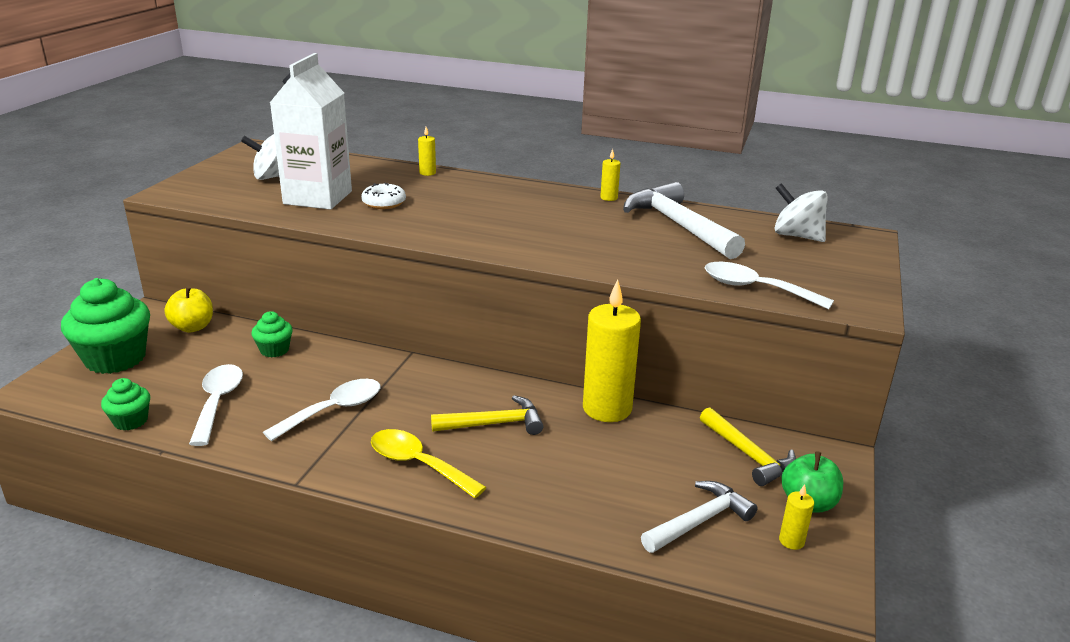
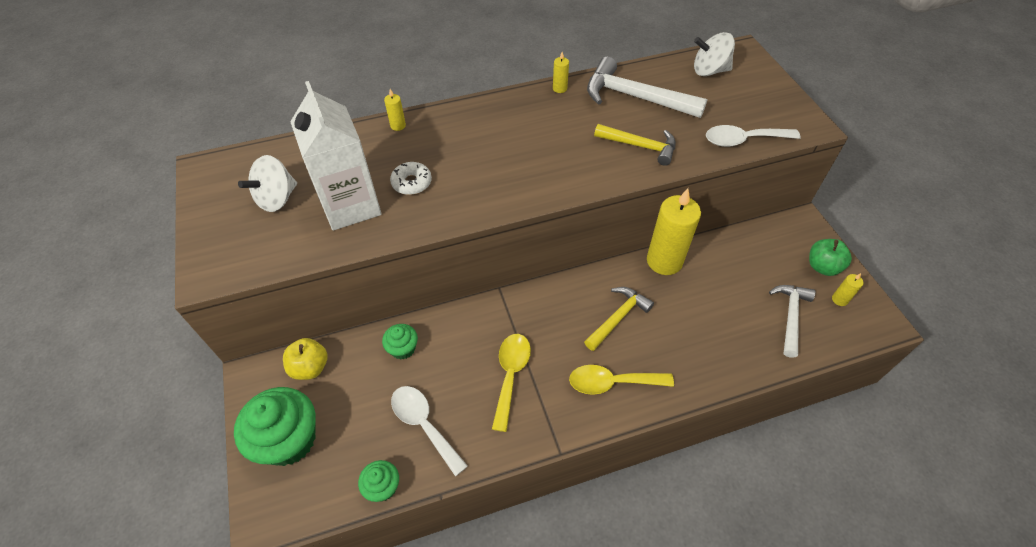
camera: 35 degrees left, 25 degrees up
white spoon [263,379,380,441] -> yellow spoon [492,334,531,432]
yellow hammer [700,407,796,486] -> yellow hammer moved to [594,124,676,166]

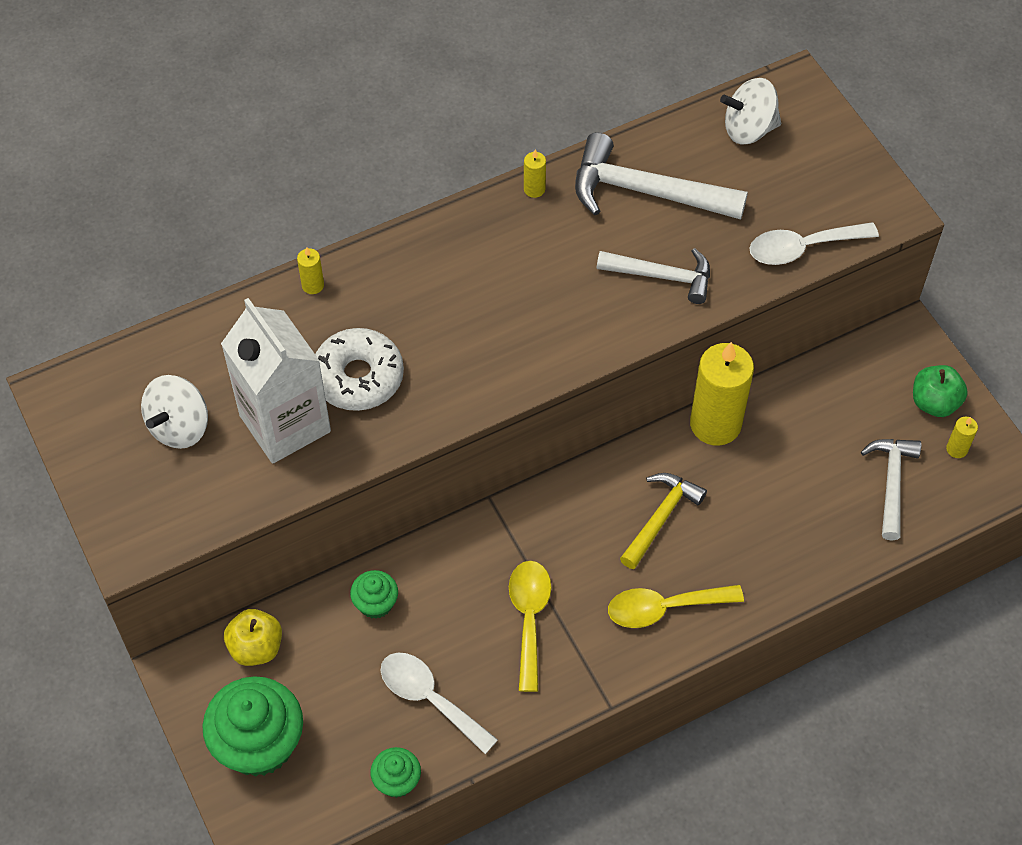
camera: 10 degrees left, 5 degrees up
white donut [390,162,432,195] -> white donut [315,328,404,411], size x1.63
yellow hammer [594,124,676,166] -> white hammer [597,248,710,304]

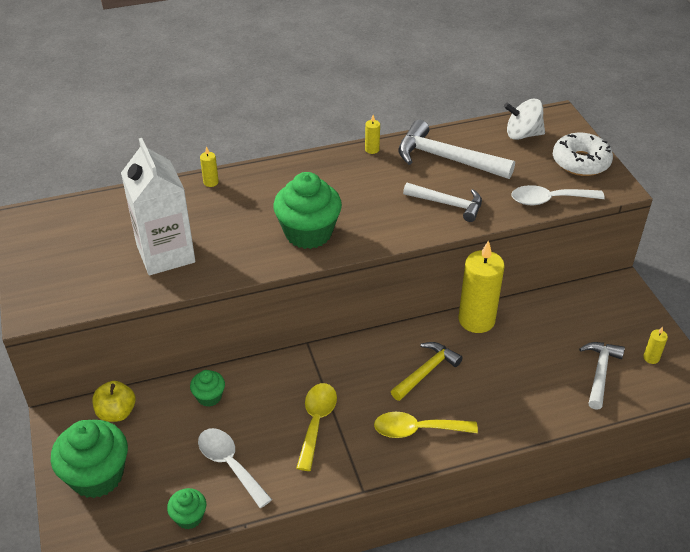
camera: 10 degrees right, 15 degrees down
white spinning top [141,375,208,449] -> none
white donut [315,328,404,411] -> white donut moved to [553,133,613,176]
green apple [913,365,968,417] -> none
none -> green cupcake [273,172,342,249]

